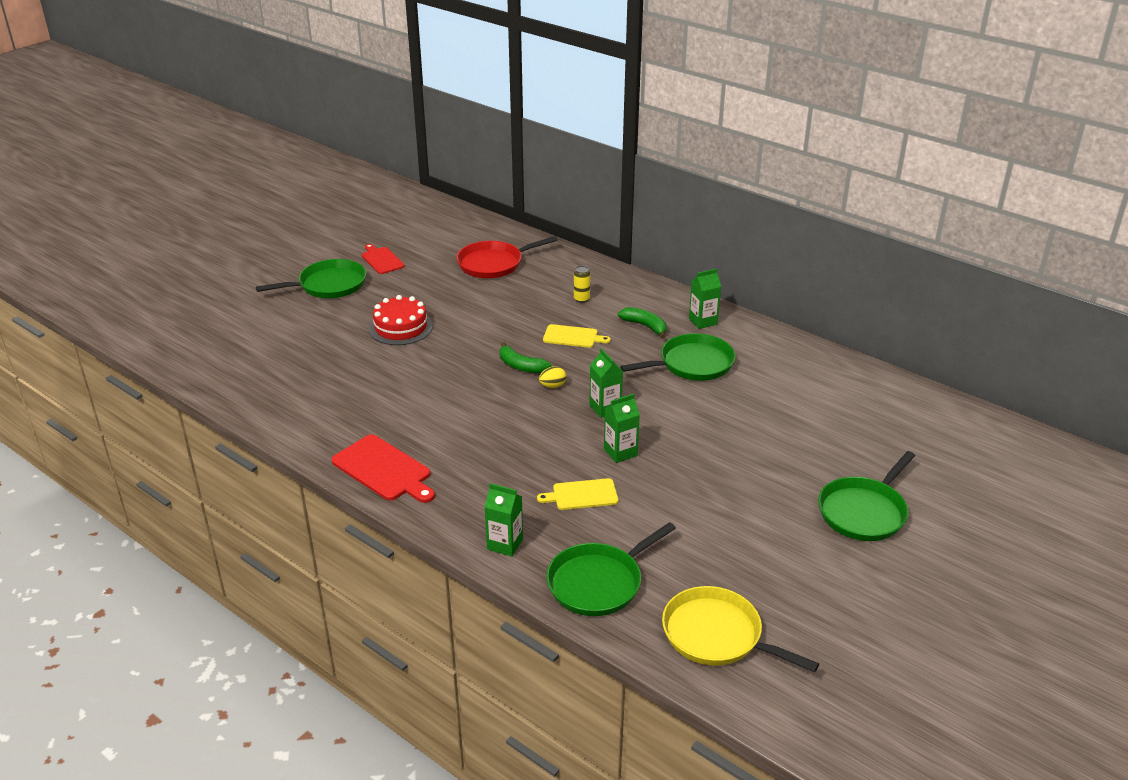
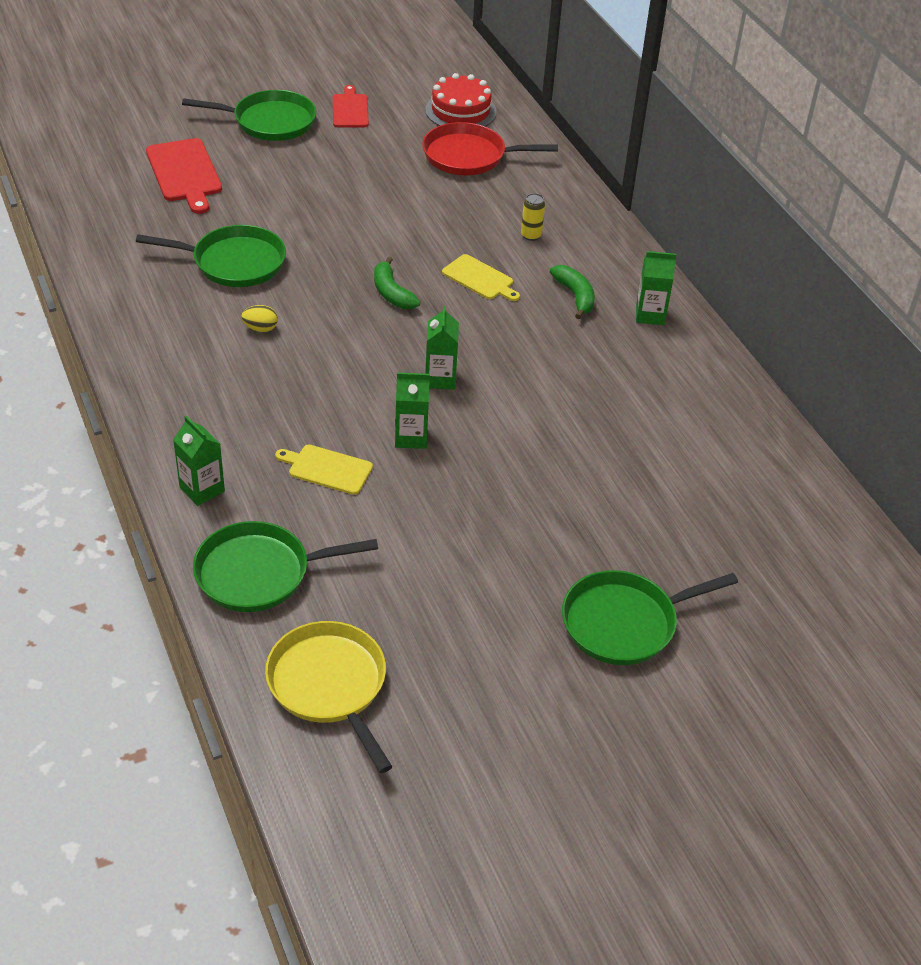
camera: 25 degrees right, 10 degrees up
red cutting board [331,434,435,503] -> red cutting board moved to [146,138,222,214]
red cake [369,295,433,345] -> red cake moved to [425,73,497,127]
yellow egg [539,366,566,388] -> yellow egg moved to [241,305,278,332]
green pan [620,333,736,381] -> green pan moved to [136,225,286,287]

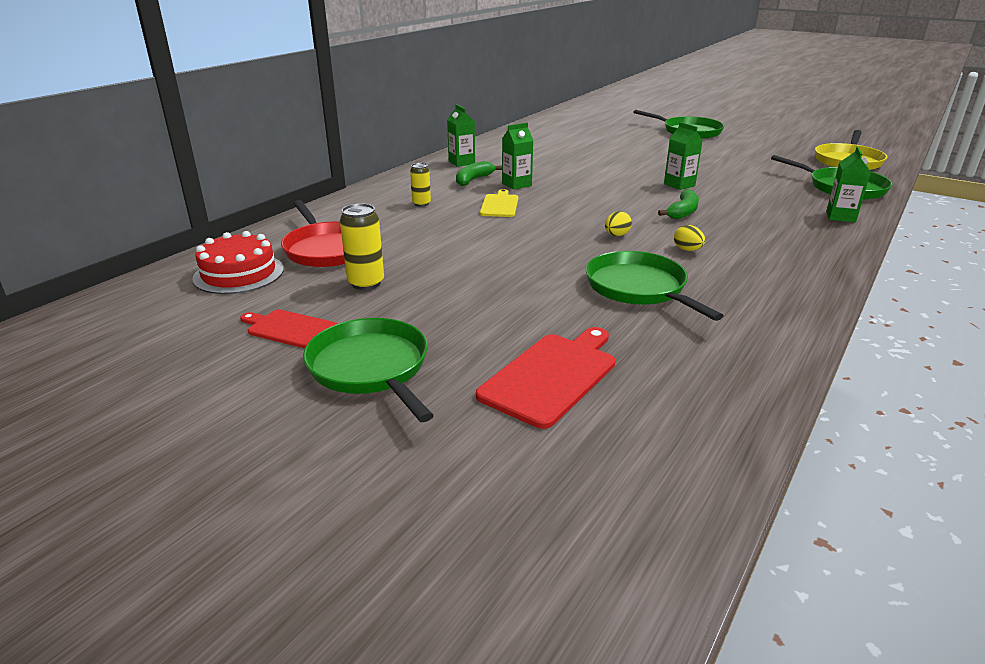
camera: 120 degrees left, 15 degrees down
yellow cutting board [275,445,373,495] -> none
red cutting board [333,85,369,127] -> red cutting board turned 60 degrees clockwise [240,309,338,349]
green banana [374,257,420,309] -> green banana moved to [658,189,699,219]
green carton [425,306,459,390] -> green carton moved to [502,123,534,190]
none -> yellow can [340,203,384,290]
none -> yellow egg [605,211,632,236]

